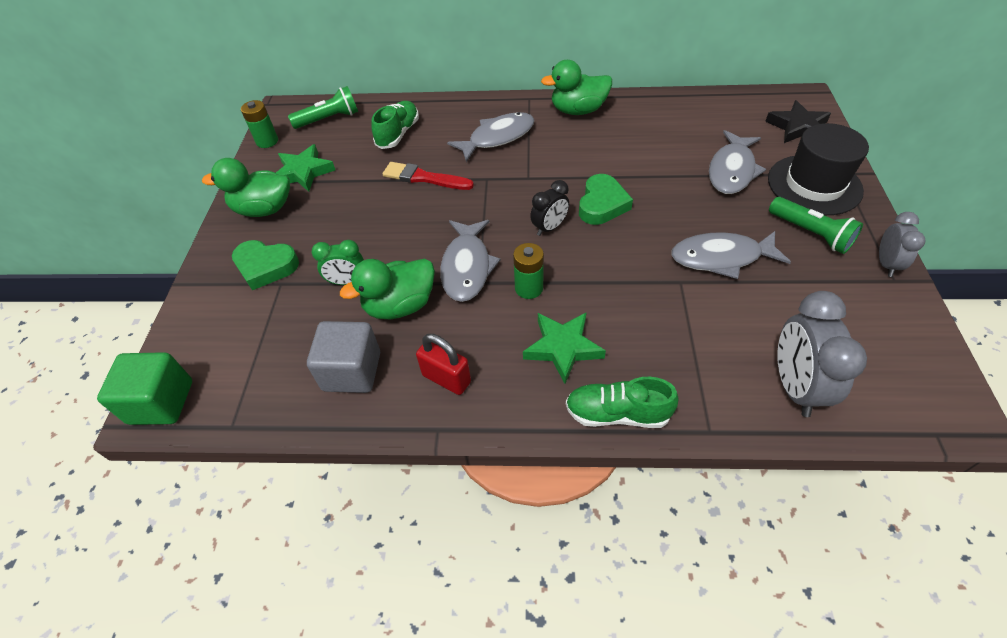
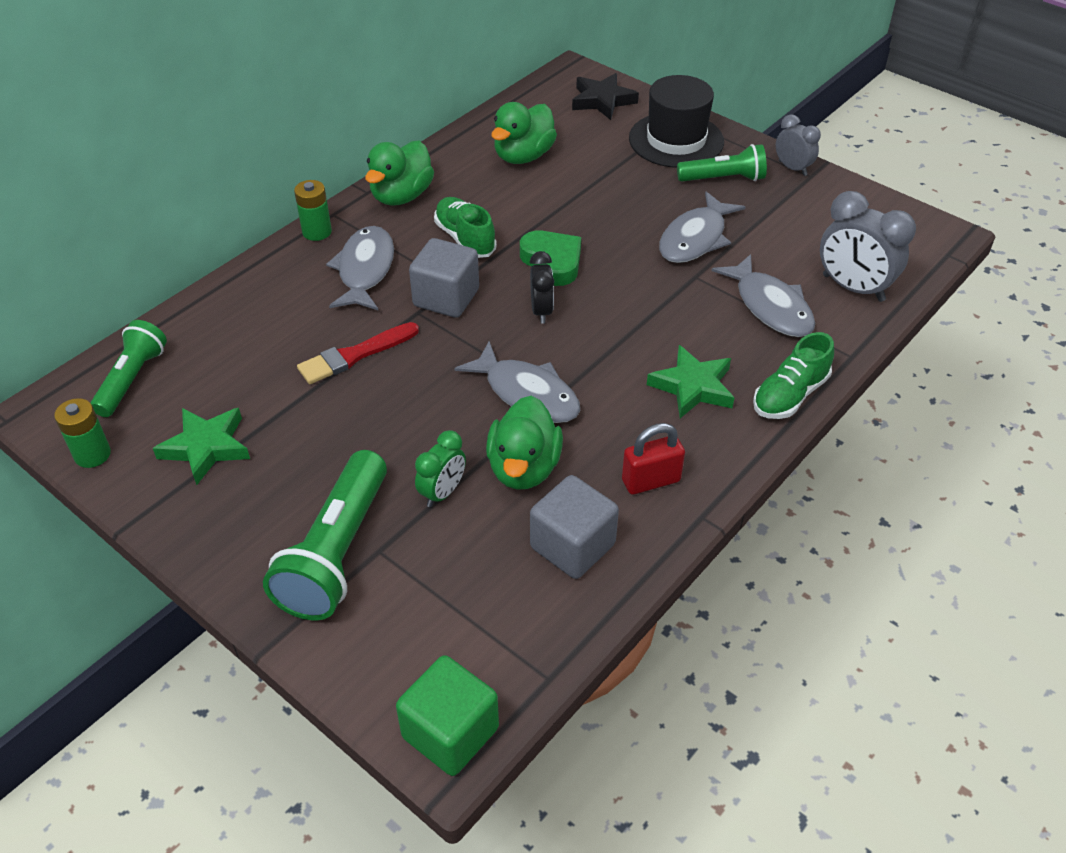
camera: 55 degrees left, 5 degrees down
green duck [202,158,290,217] -> green duck moved to [491,102,557,164]
green heart [232,240,299,290] -> green flashlight [263,450,387,620]
green shoe [371,101,419,149] -> green shoe moved to [434,197,497,258]
green battery [513,243,544,299] -> green battery moved to [294,180,332,241]
grey fish [709,130,766,194] -> grey fish moved to [712,254,815,337]
none -> grey cube [409,238,479,318]

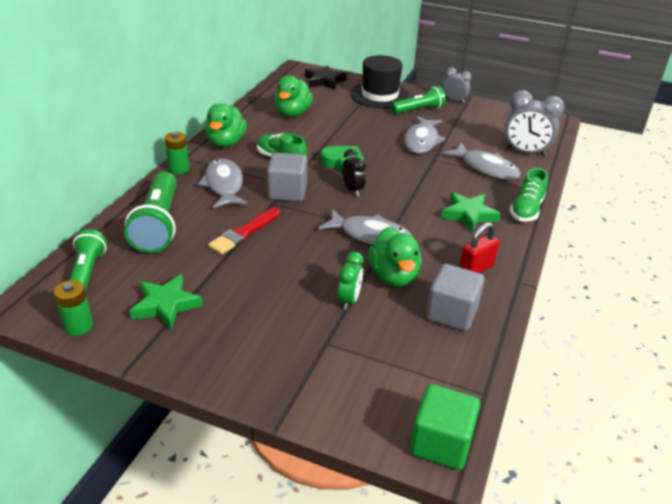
camera: 20 degrees left, 10 degrees down
green flashlight [263,450,387,620] -> green flashlight moved to [124,171,177,253]

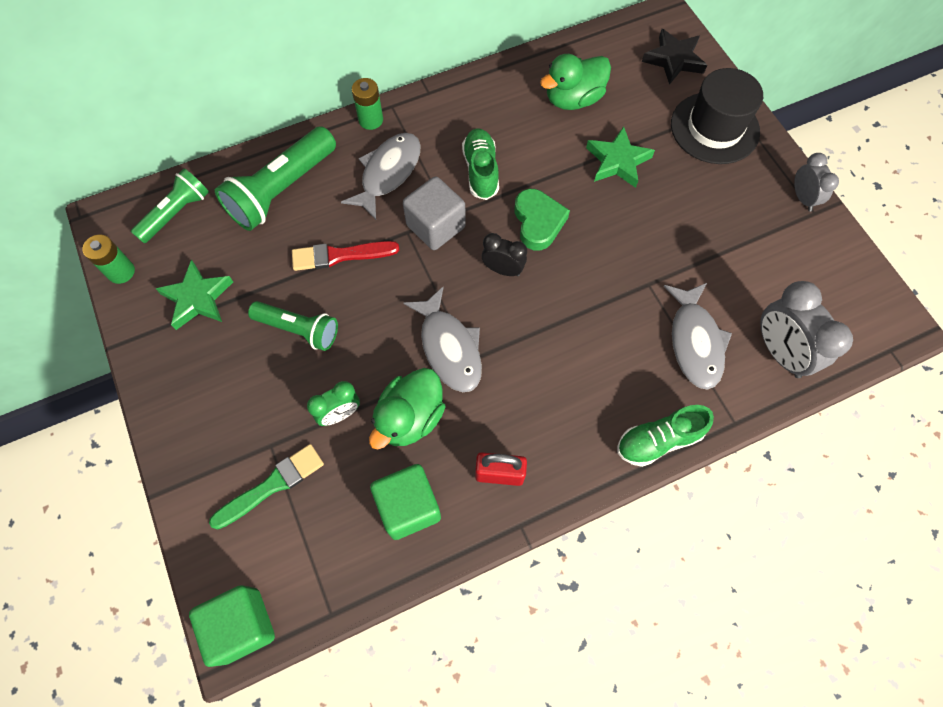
camera: 45 degrees right, 30 degrees up
green duck [205,103,247,147] -> none
black clock [342,149,366,197] -> black clock turned 90 degrees counterclockwise [482,233,527,276]
green flashlight [391,86,446,114] -> green flashlight moved to [248,301,338,351]
grey fish [404,116,446,153] -> none
grey cube [426,264,485,331] -> green cube [370,464,441,540]
green star [441,192,501,232] -> green star moved to [586,126,655,188]
none -> green brush [209,444,324,529]

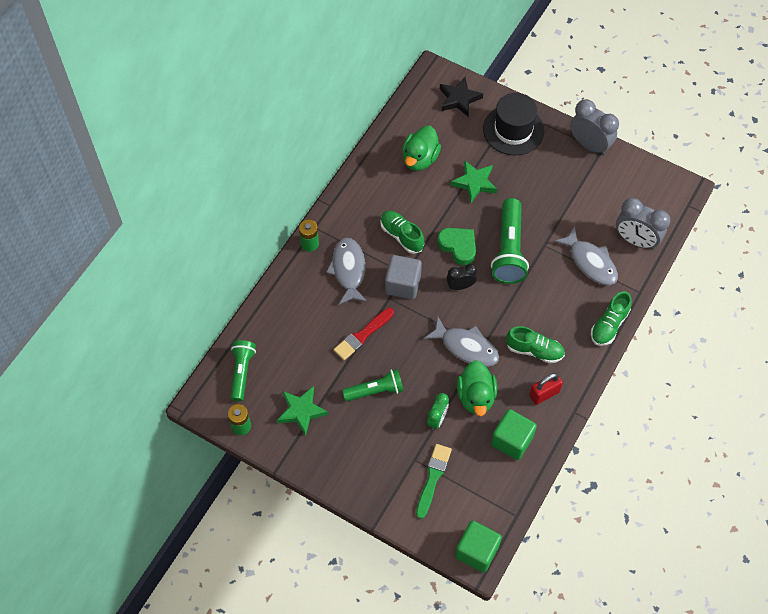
camera: 35 degrees left, 5 degrees down
green flashlight [215,126,336,231] -> green flashlight moved to [491,198,529,284]
grey clock [794,153,839,211] -> grey clock [570,99,619,155], size x1.70
none -> green shoe [506,326,565,363]

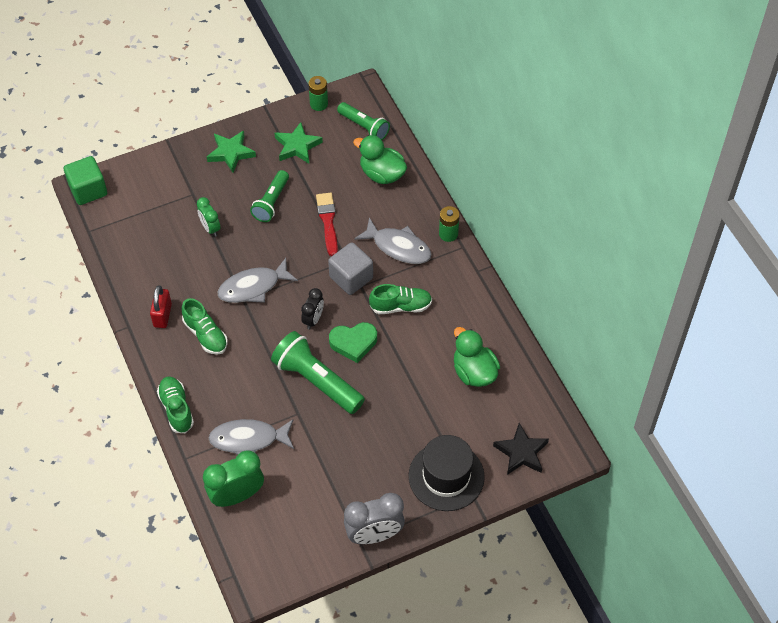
camera: 125 degrees right, 5 degrees down
green brush [416,444,452,519] -> none
green star [451,160,497,203] -> green star moved to [207,131,256,173]
green duck [457,360,497,416] -> green duck moved to [353,135,407,184]
green cube [491,409,537,460] -> none
green shoe [506,326,565,363] -> green shoe turned 90 degrees counterclockwise [182,298,228,355]
grey clock [616,198,670,249] -> green clock [203,450,264,507]

